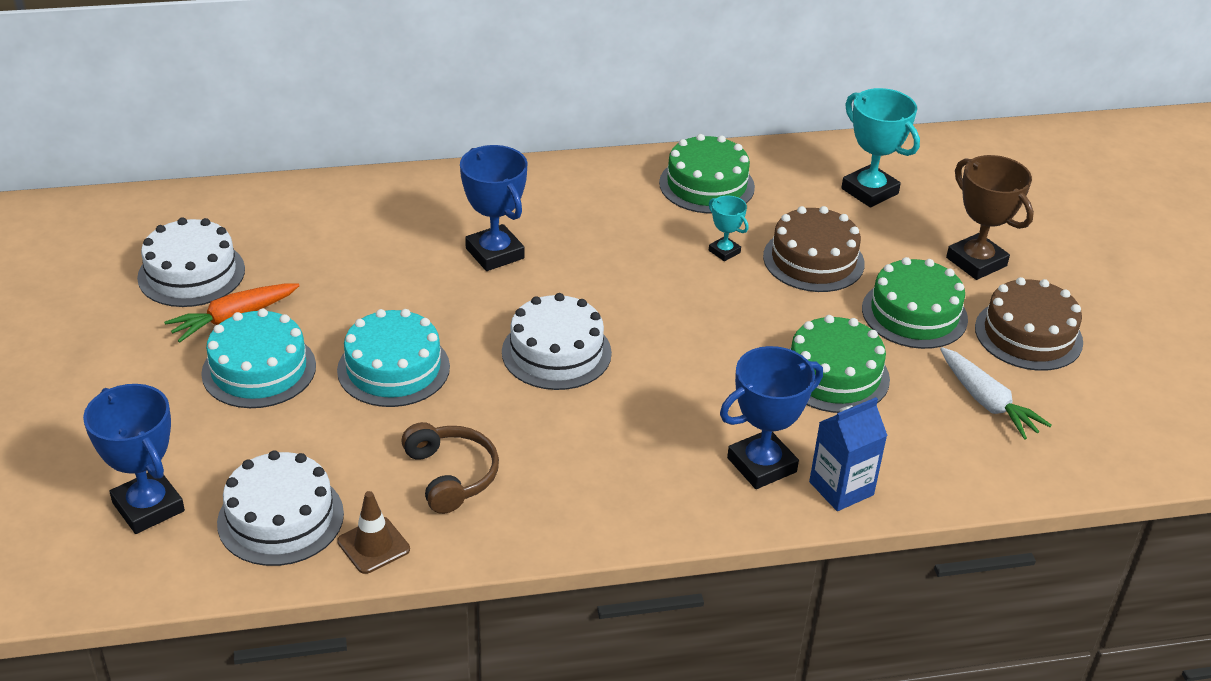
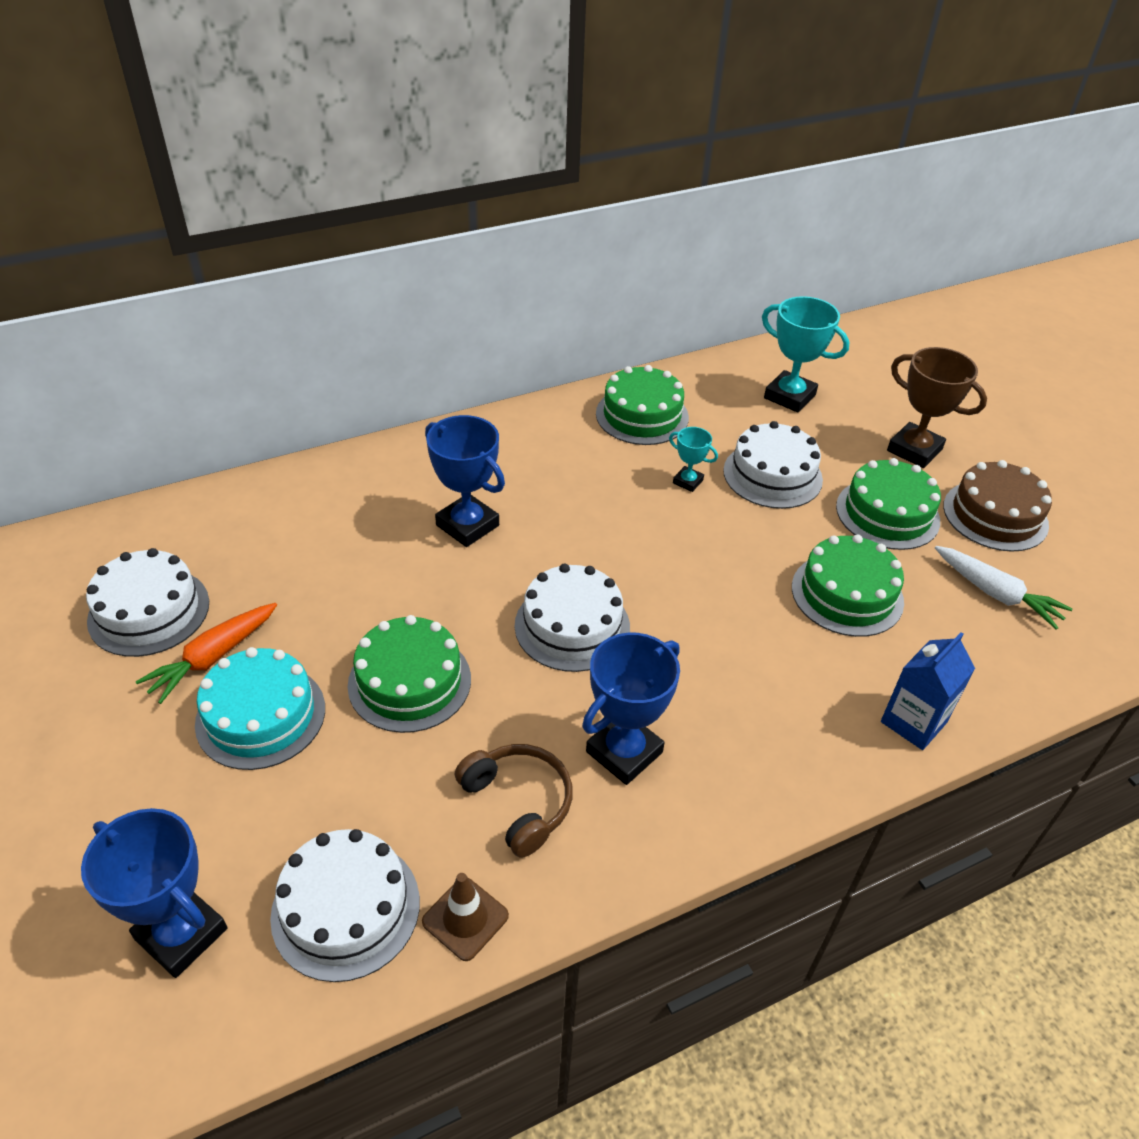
camera: 15 degrees left, 5 degrees up
turquoise cake [337,309,450,407] -> green cake [348,615,471,733]
blue trophy [720,346,823,489] -> blue trophy moved to [582,633,680,785]
brown cake [763,206,865,292] -> white cake [723,421,823,509]

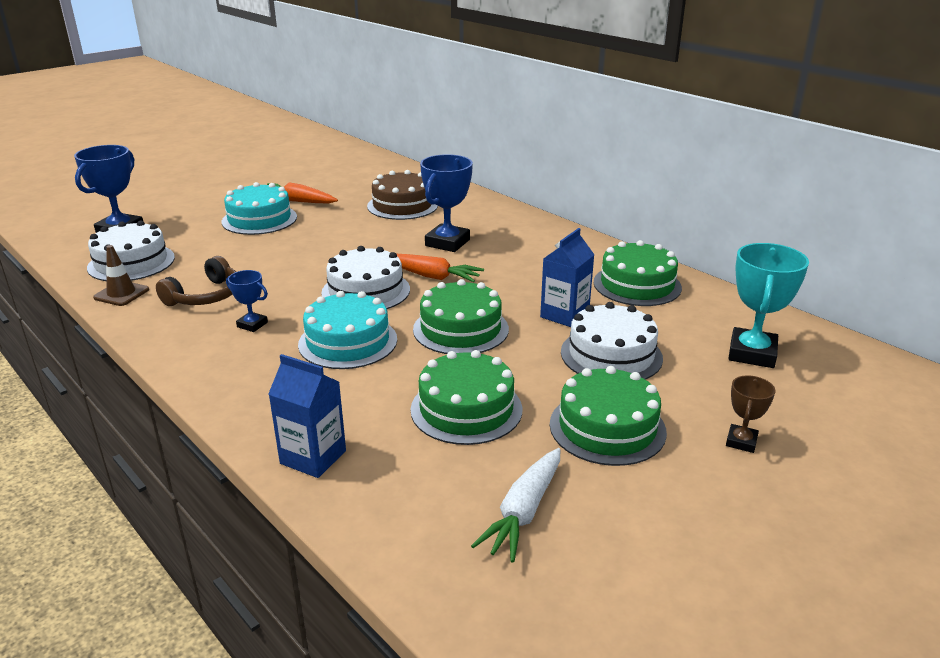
camera: 75 degrees right, 15 degrees down
white cake [86,548,209,657] -> none
green cake [348,615,471,733] -> green cake moved to [413,279,509,354]
blue trophy [582,633,680,785] -> blue trophy [226,270,268,332], size x0.53
turquoise trophy [669,427,718,492] -> blue carton [540,228,594,327]
brown trophy [887,347,987,468] -> brown trophy [726,375,775,453], size x0.53
brown cake [943,460,1052,552] -> brown cake moved to [367,170,438,220]
none -> turquoise cake [298,291,397,369]
none -> orange carrot [397,254,484,282]

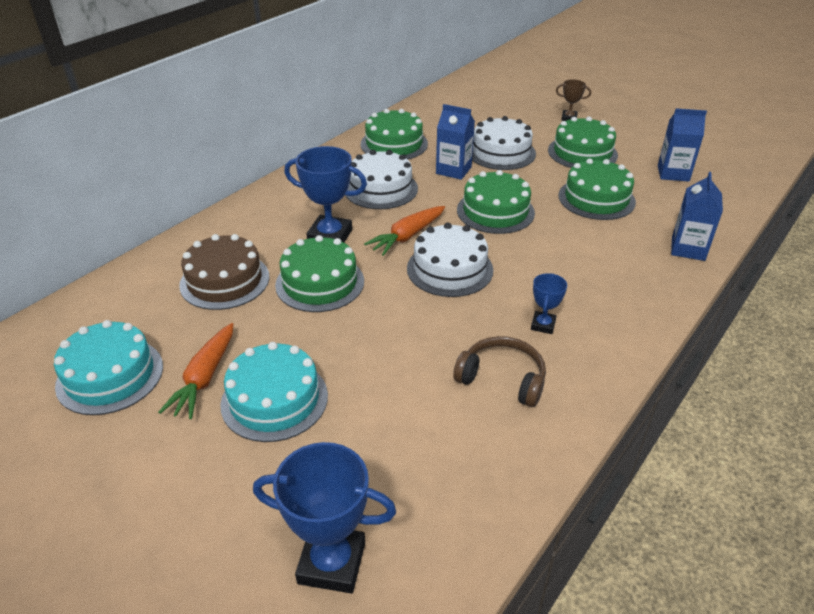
camera: 100 degrees left, 10 degrees up
white cake [87,221,175,281] -> white cake moved to [345,150,418,209]
brown traffic cone [93,245,149,306] -> none
turquoise cake [298,291,397,369] -> turquoise cake moved to [54,320,163,415]
orange carrot [397,254,484,282] -> orange carrot turned 150 degrees counterclockwise [364,206,445,256]
white carrot [471,448,560,563] -> blue carton [658,108,707,182]
turquoise trophy [728,243,809,368] -> none
none -> green cake [275,235,364,312]

